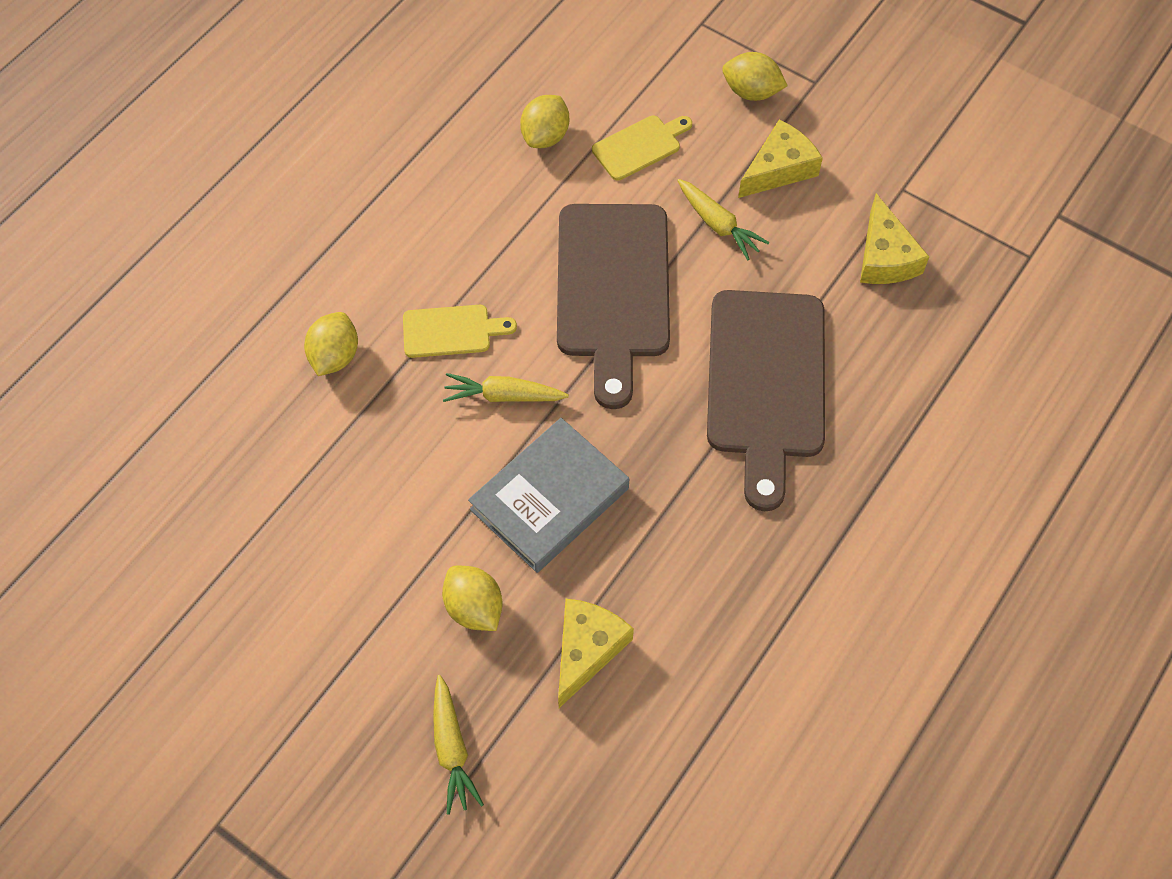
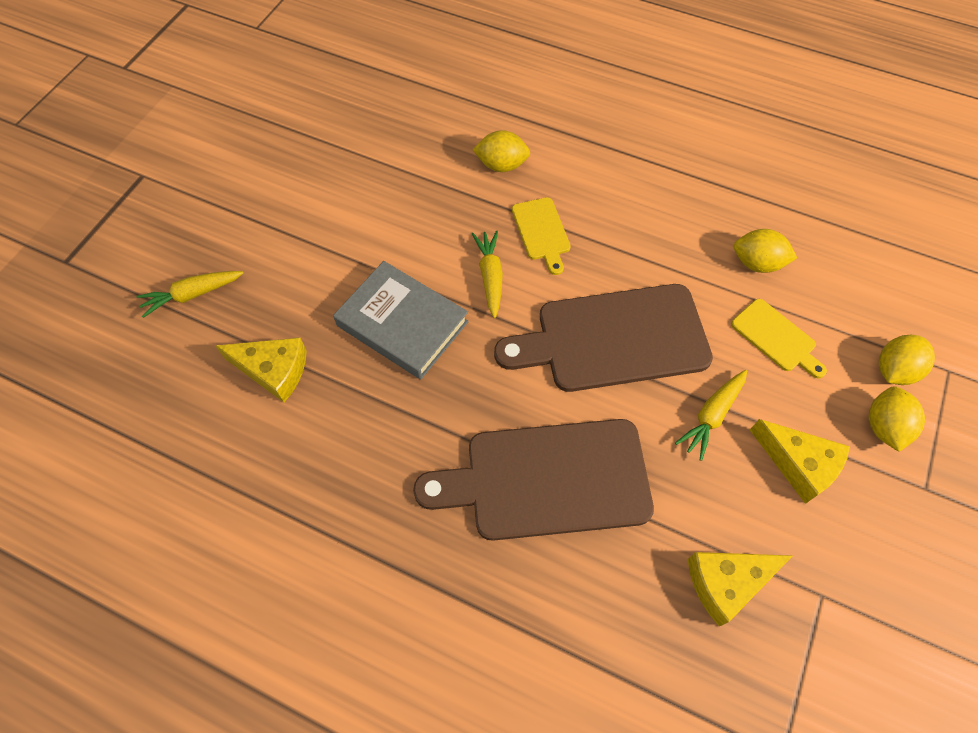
camera: 80 degrees right, 0 degrees up
yellow lemon [442,566,503,631] -> yellow lemon moved to [879,335,935,385]

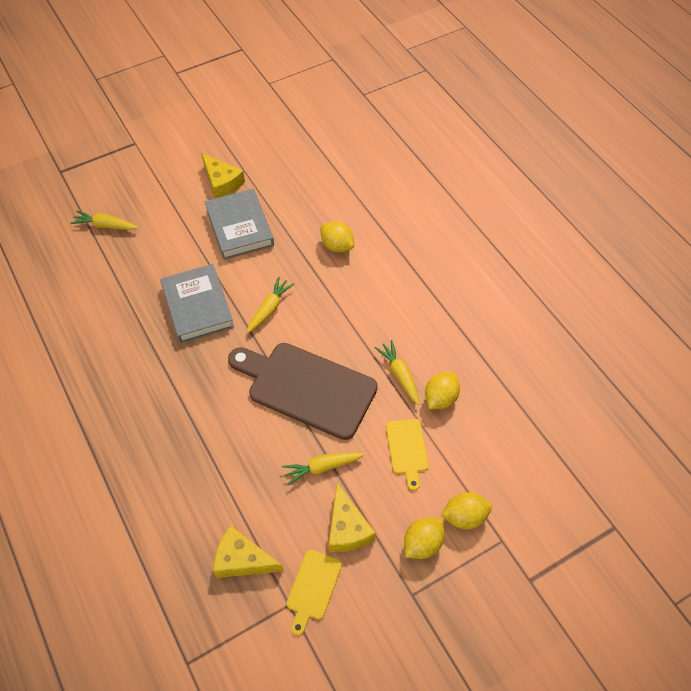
camera: 35 degrees right, 5 degrees down
yellow cheese [216,338,307,402] -> yellow cheese moved to [202,153,245,198]
brown cutting board [413,419,654,541] -> none
yellow cutting board [512,197,571,275] -> yellow cutting board moved to [286,550,342,636]
yellow lemon [734,229,797,273] -> yellow lemon turned 75 degrees clockwise [425,372,460,409]
none -> grey book [205,189,274,260]
none -> yellow carrot [375,340,420,405]

